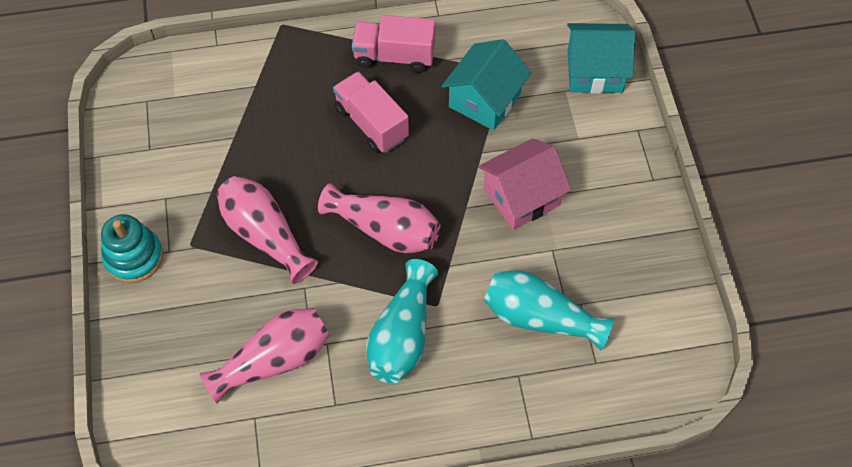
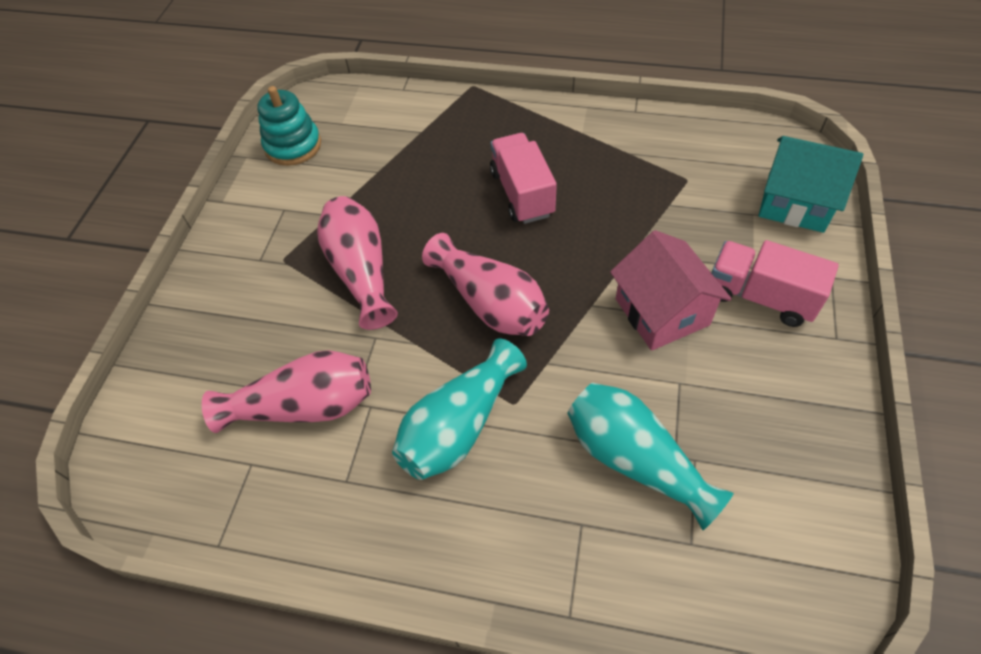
camera: 25 degrees right, 5 degrees down
turquoise stacking toy [101,214,163,283] -> turquoise stacking toy moved to [257,86,321,166]
pink truck [352,15,435,73] -> pink truck moved to [711,240,839,327]
turquoise house [442,39,531,130] -> none
pink house [478,138,571,230] -> pink house turned 75 degrees clockwise [610,230,732,351]

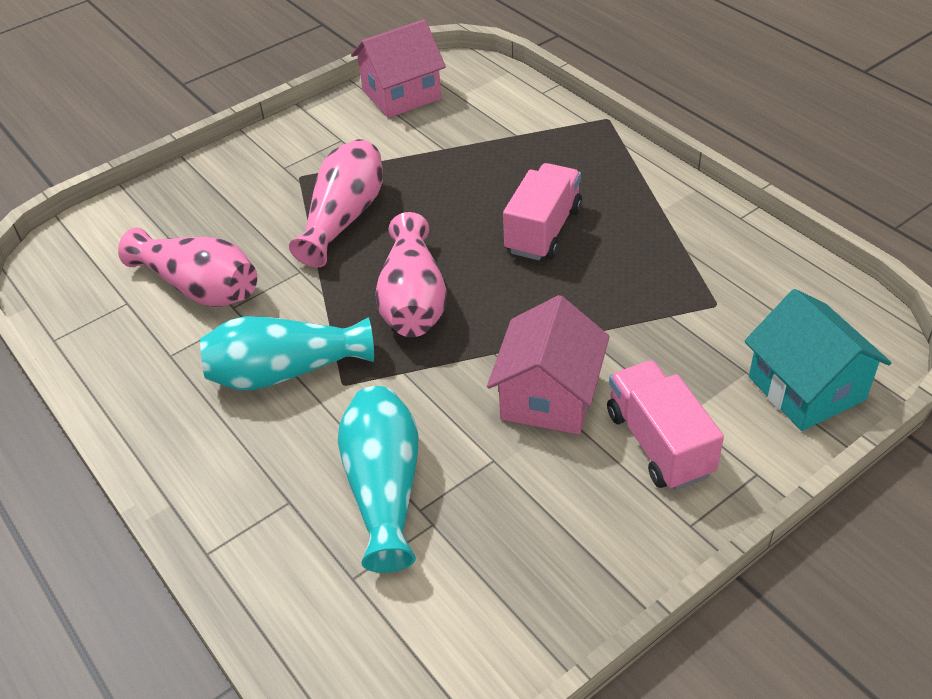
camera: 40 degrees right, 10 degrees down
turquoise stacking toy [257,86,321,166] -> pink house [351,19,446,118]

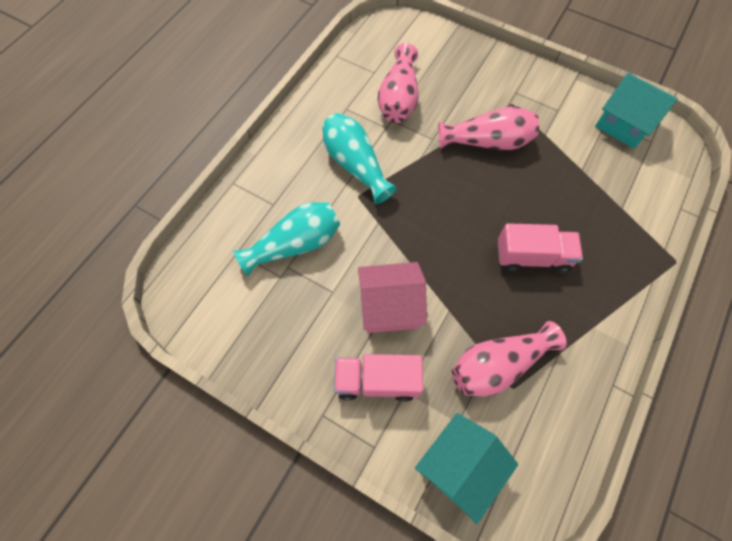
camera: 65 degrees right, 20 degrees up
pink house [351,19,446,118] -> turquoise house [595,73,678,149]
pink vase [375,212,447,337] -> pink vase moved to [452,321,567,397]
pink truck [607,360,724,490] -> pink truck turned 135 degrees counterclockwise [334,354,423,402]

